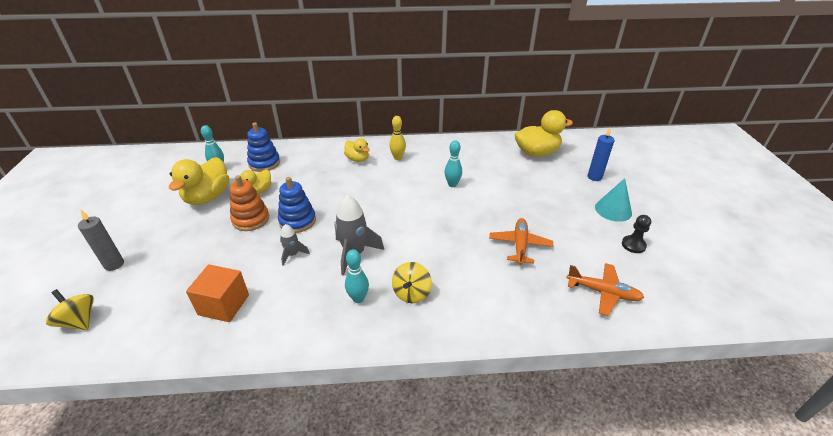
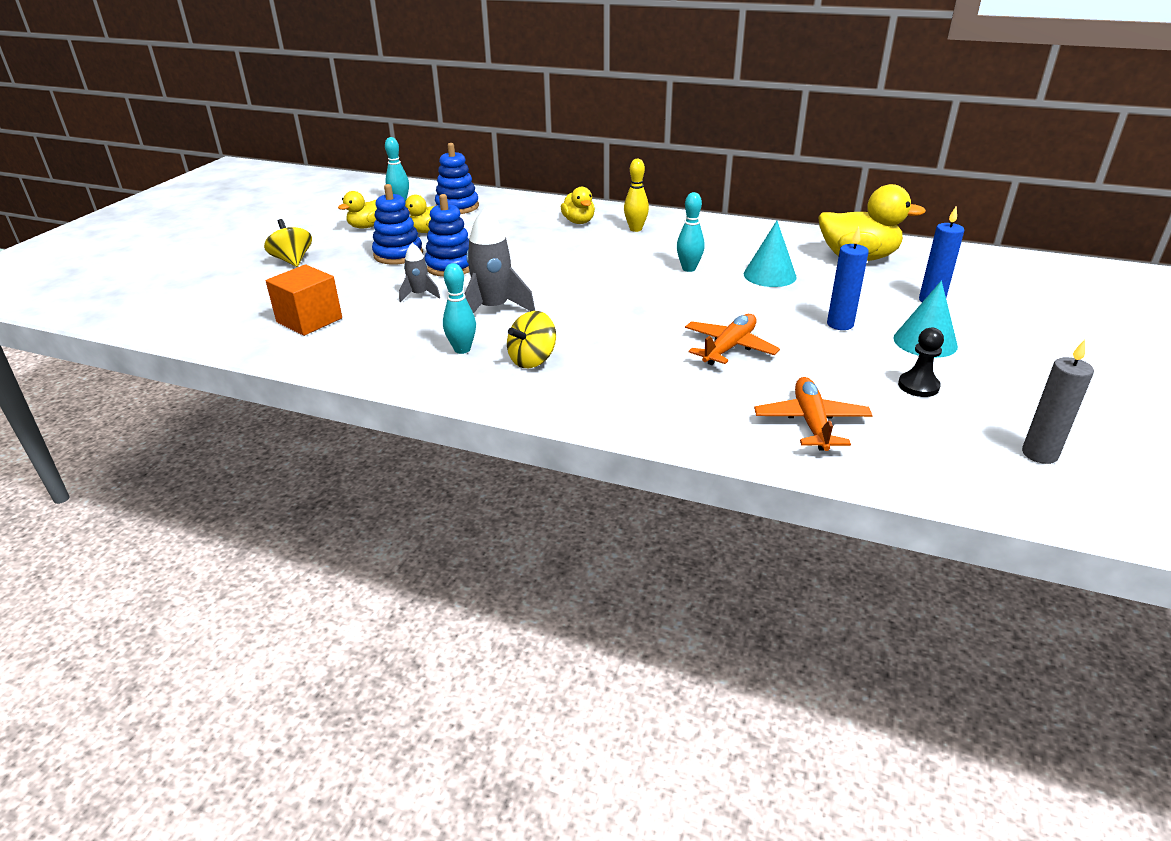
camera: 25 degrees right, 5 degrees down
yellow spinning top [46,289,94,330] -> yellow spinning top moved to [264,219,312,267]
grey candle [78,209,124,271] -> grey candle moved to [1022,339,1094,464]
yellow duck [169,157,229,205] -> yellow duck [338,191,377,229], size x0.58
orange stacking toy [230,175,269,231] -> blue stacking toy [372,184,423,265]
orange plane [566,263,644,316] -> orange plane turned 135 degrees counterclockwise [754,377,873,451]
none -> turquoise cone [744,221,797,287]
none -> blue candle [827,227,869,330]

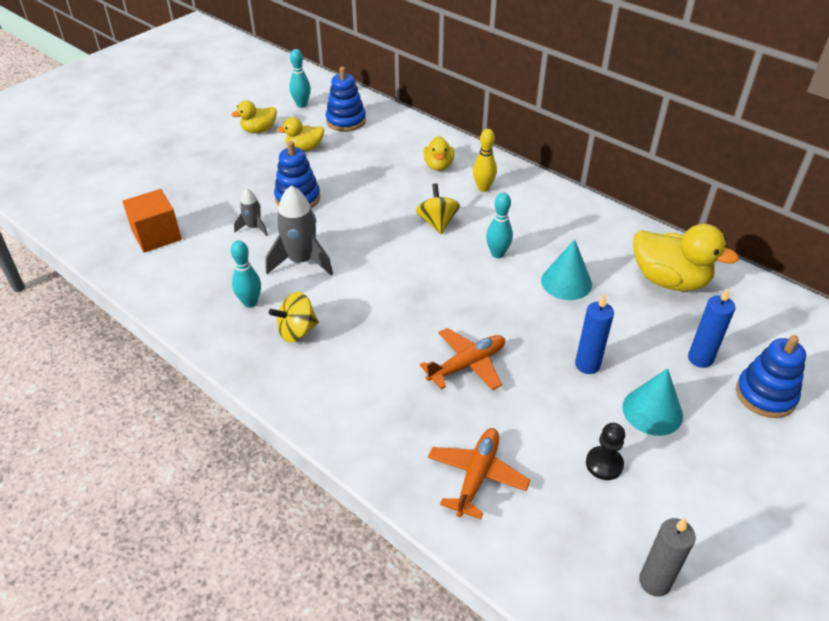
camera: 20 degrees right, 10 degrees up
yellow spinning top [264,219,312,267] -> yellow spinning top moved to [416,184,460,234]
blue stacking toy [372,184,423,265] -> blue stacking toy moved to [736,335,806,418]

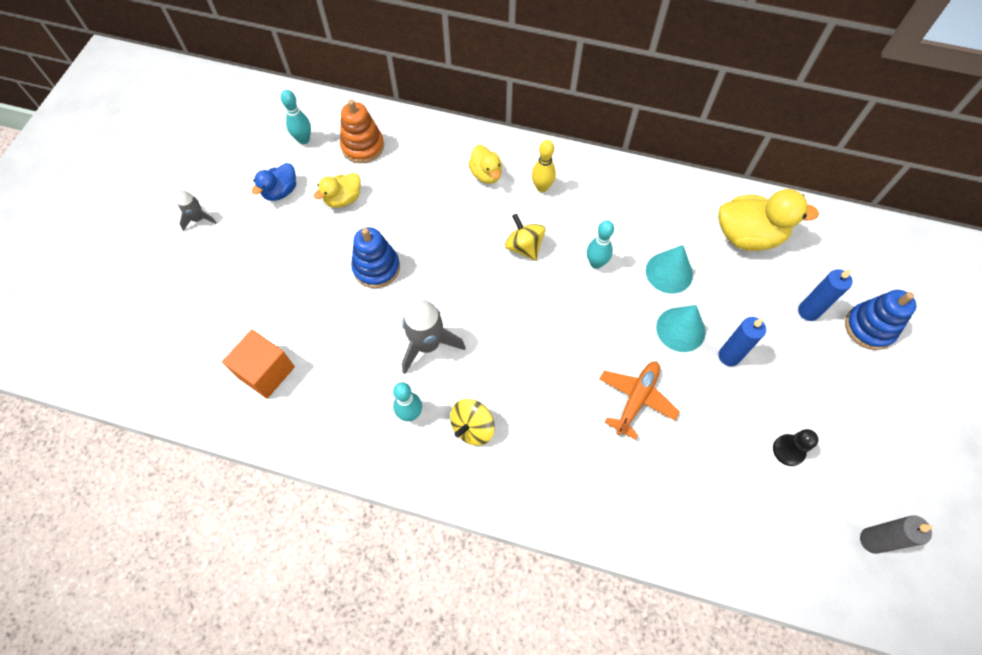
camera: 25 degrees left, 20 degrees up
yellow duck [231,100,277,133] -> blue duck [252,163,296,201]
grey rocket [234,188,268,236] -> grey rocket moved to [176,190,217,231]
blue stacking toy [326,67,366,132] -> orange stacking toy [340,99,384,163]
orange plane [428,428,530,519] -> none
turquoise cone [622,368,683,436] -> turquoise cone moved to [656,305,706,352]

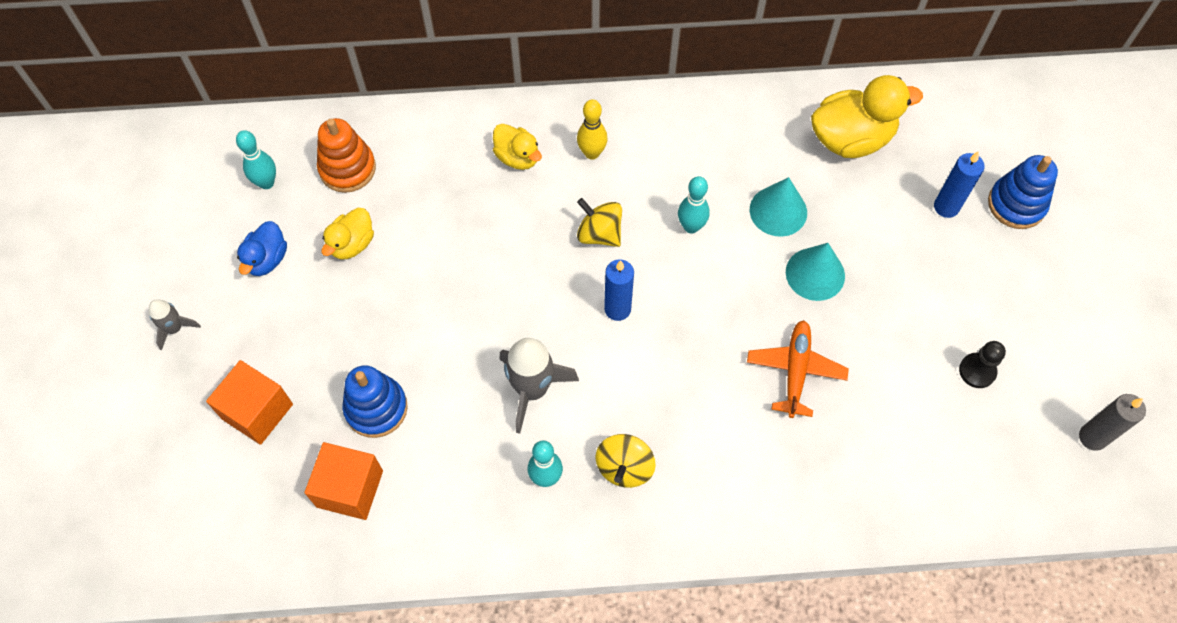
camera: 20 degrees left, 0 degrees up
blue stacking toy [351,227,400,288] -> blue stacking toy moved to [342,365,408,438]
blue candle [718,317,766,366] -> blue candle moved to [604,259,634,321]
none -> orange cube [206,360,293,445]

